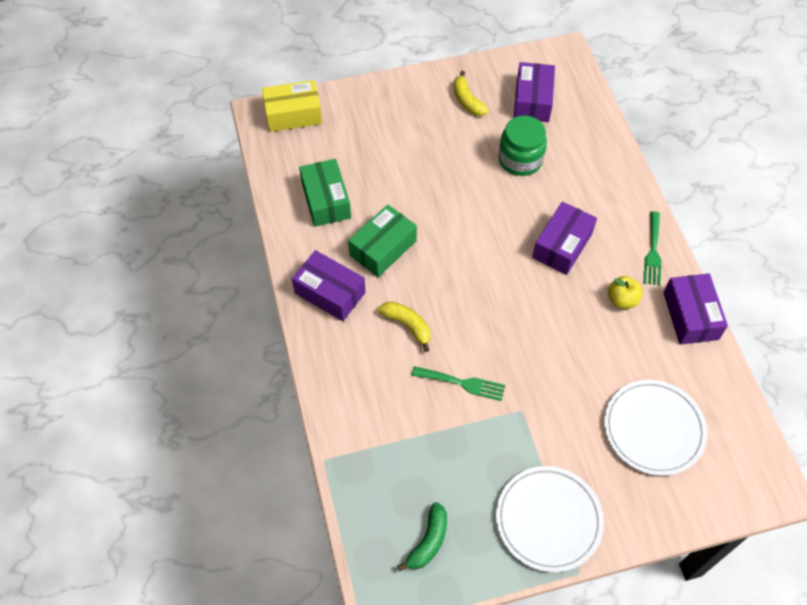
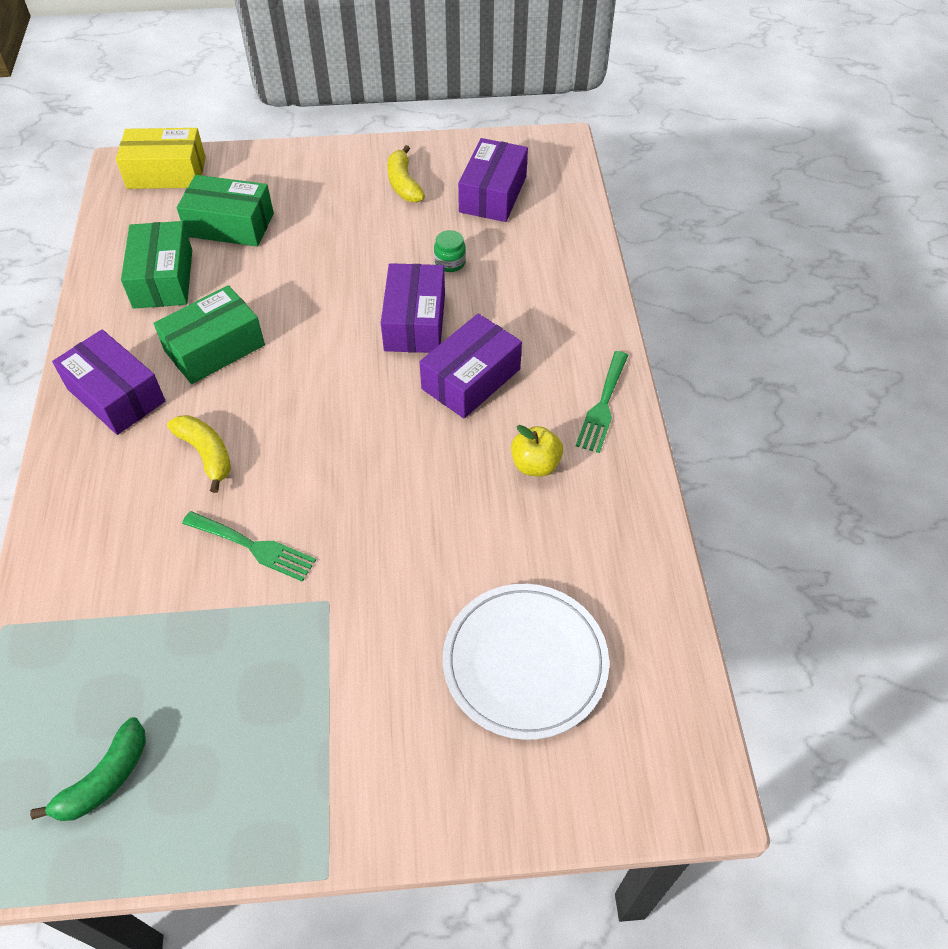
camera: 10 degrees right, 5 degrees down
white plate [496,466,604,572] -> none
green jar [498,116,547,176] -> green jar [434,230,466,272], size x0.48
purple box [663,273,728,345] -> purple box moved to [381,263,445,353]
none -> green box [177,175,274,247]

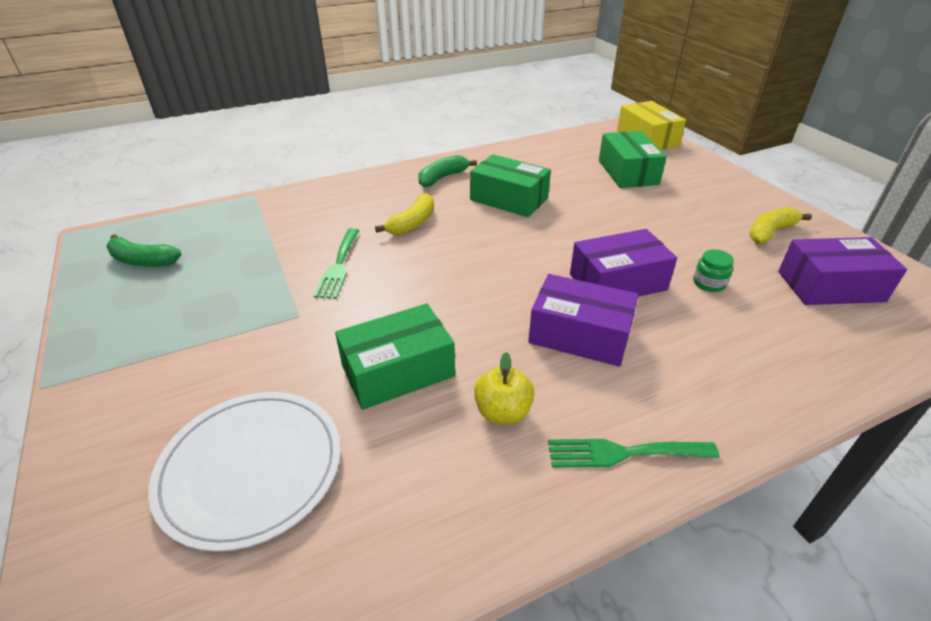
camera: 70 degrees right, 15 degrees down
purple box [52,329,166,435] -> green banana [418,155,477,187]
green box [121,221,192,309] -> green box moved to [335,303,455,410]

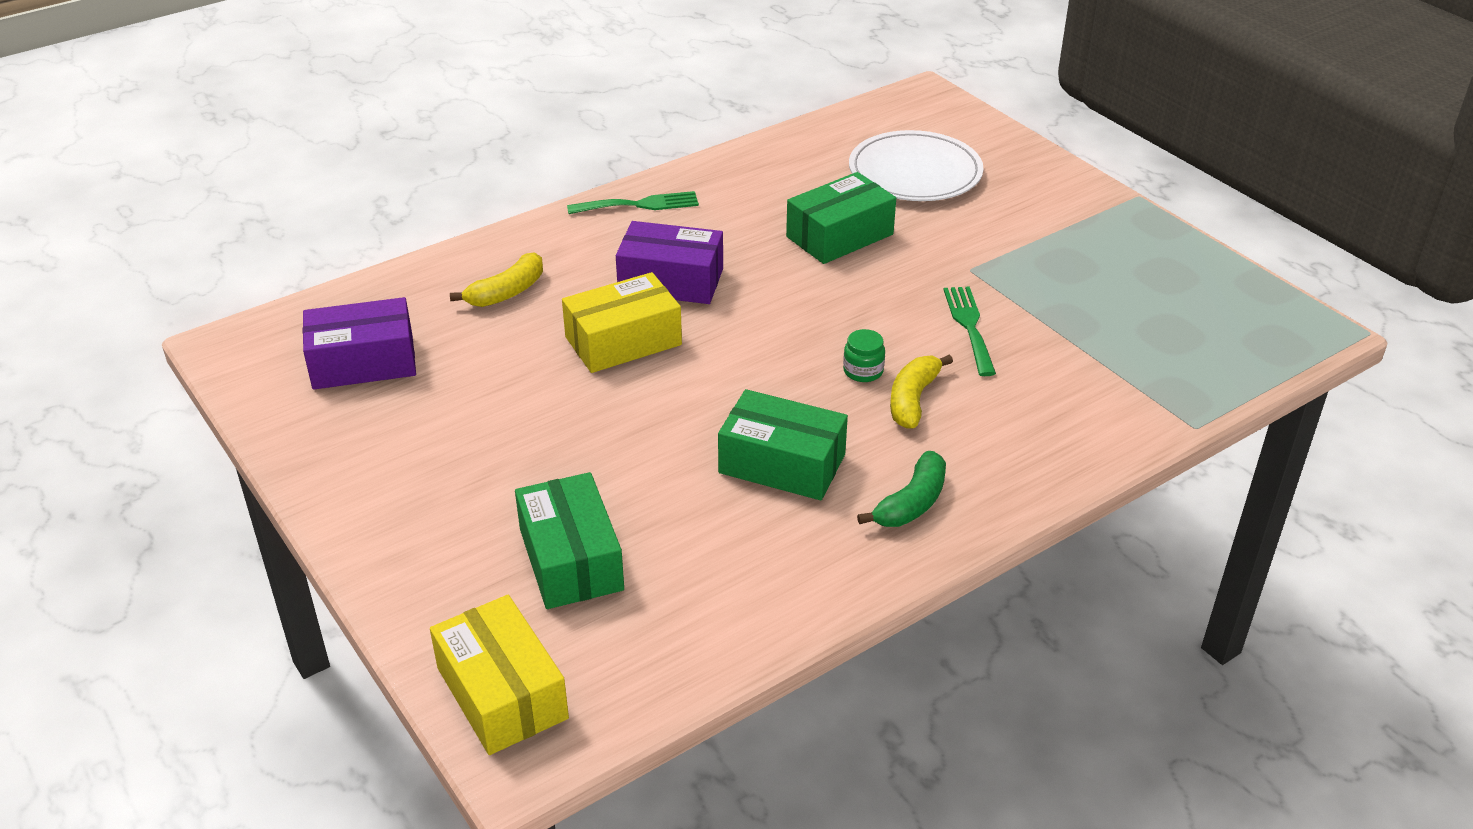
camera: 170 degrees right, 0 degrees up
green banana [107,234,182,267] -> none
yellow apple [474,352,535,424] -> none
purple box [570,229,677,297] -> yellow box [562,272,682,373]
green jar [693,249,734,292] -> green jar moved to [843,329,885,382]
yellow banana [749,207,812,244] -> yellow banana moved to [450,252,543,307]

